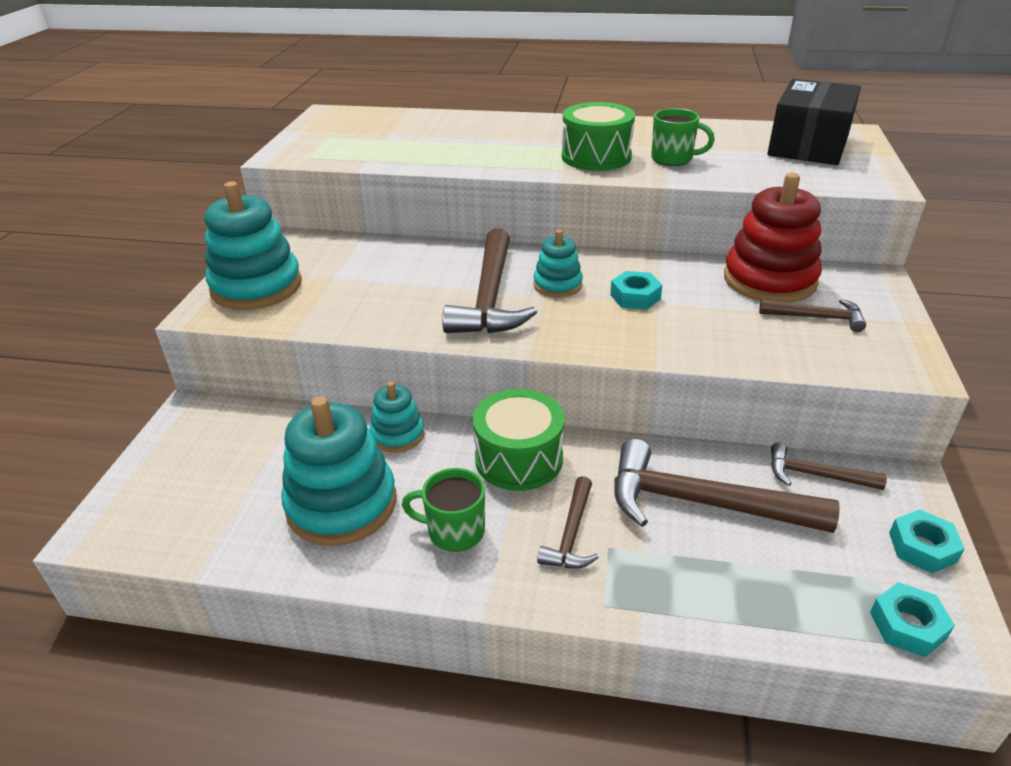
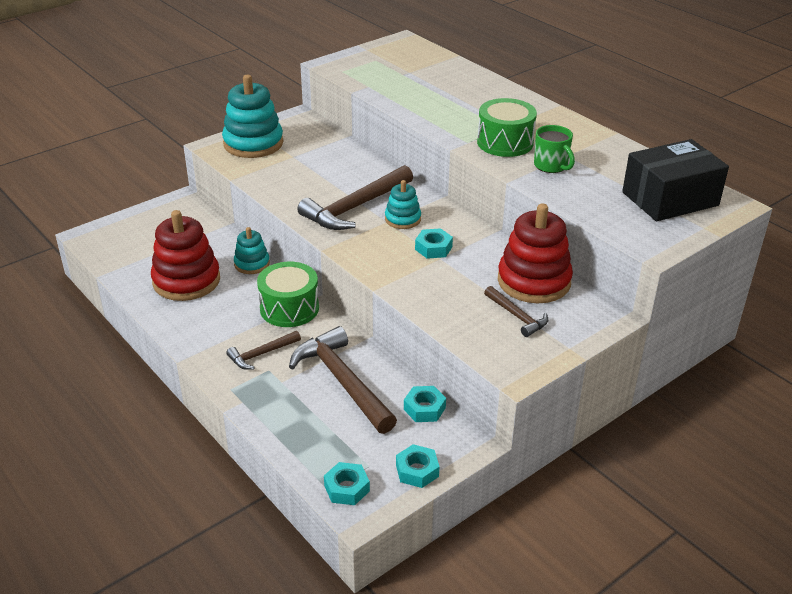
camera: 40 degrees right, 0 degrees up
turquoise stacking toy [281,396,396,546] -> red stacking toy [151,210,220,301]
green mug [402,468,485,552] -> none
brown hammer [771,443,887,490] -> turquoise nut [404,386,446,422]

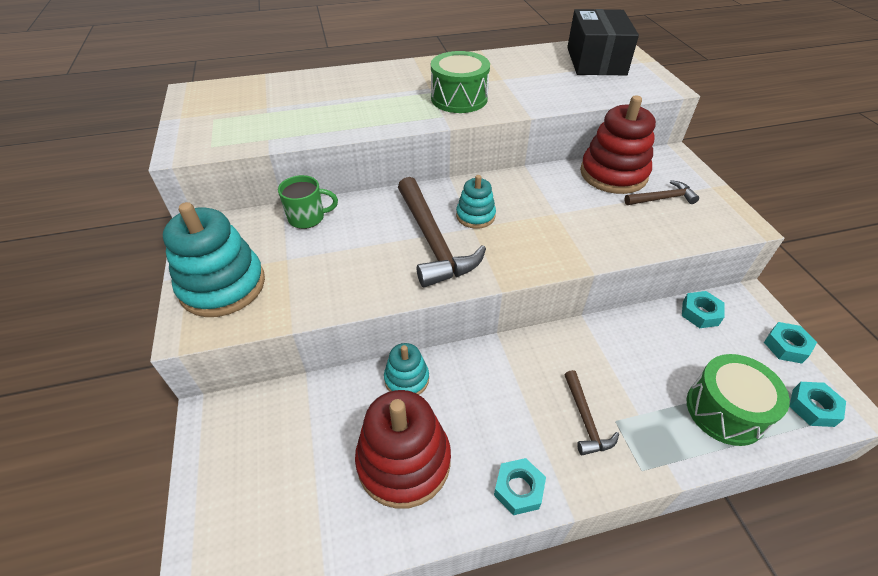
camera: 65 degrees left, 10 degrees up
green drum [257,262,319,327] -> green drum moved to [686,354,790,446]
brown hammer [289,326,397,434] -> none
turquoise nut [415,228,453,259] -> turquoise nut moved to [494,458,546,515]
green mug [534,125,575,173] -> green mug moved to [278,175,338,229]

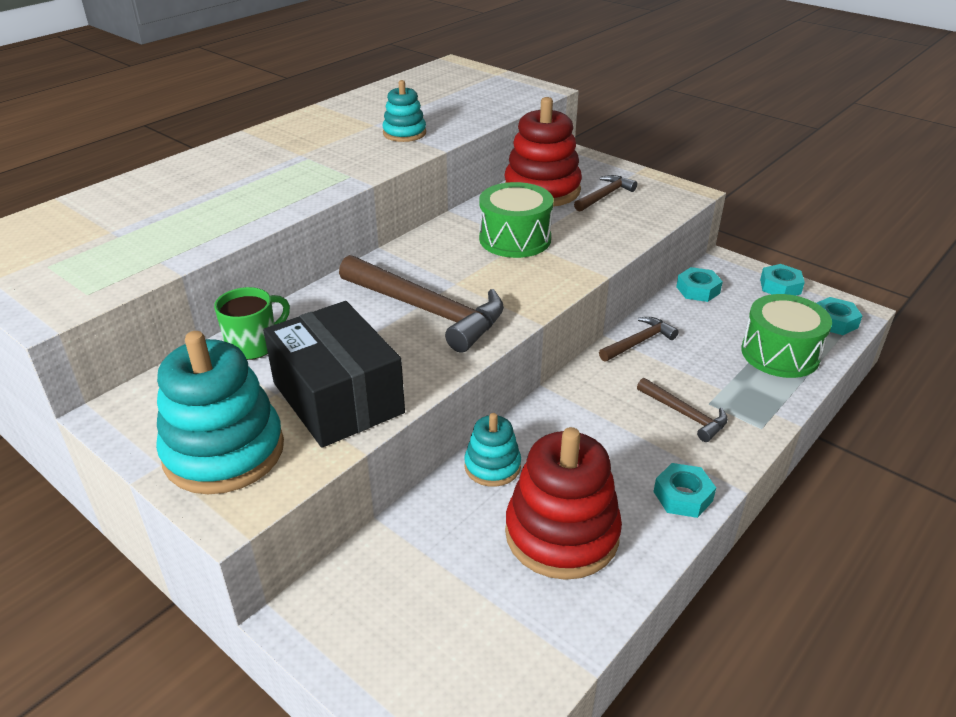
camera: 35 degrees left, 10 degrees down
green drum [431,51,490,113] -> green drum moved to [479,182,553,258]
turquoise stacking toy [456,175,496,229] -> turquoise stacking toy moved to [382,80,426,142]
black box [567,9,639,75] -> black box moved to [263,301,405,448]
none -> brown hammer [599,317,679,362]

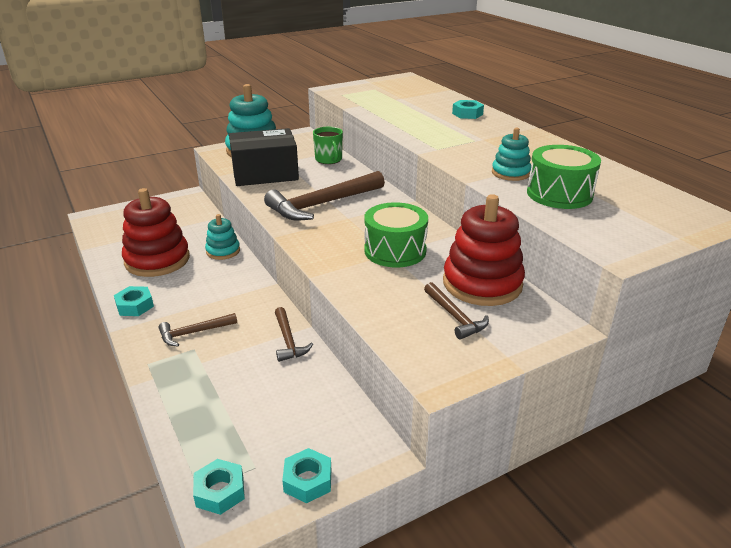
camera: 110 degrees right, 5 degrees down
turquoise nut [676,267,723,302] -> turquoise nut moved to [452,100,484,119]
green drum [741,294,832,378] -> green drum moved to [527,145,601,209]

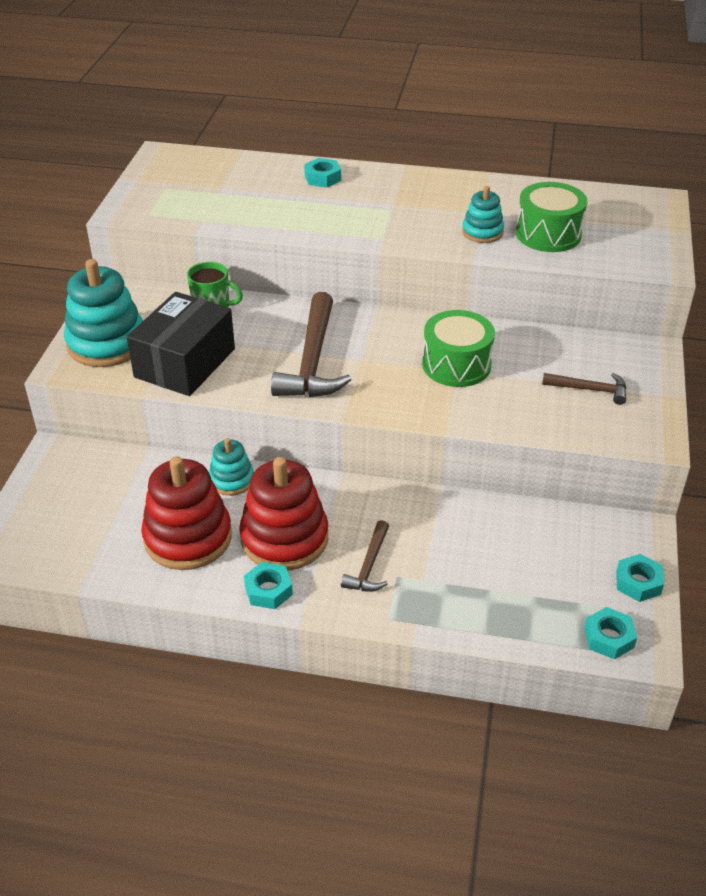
camera: 50 degrees left, 10 degrees up
brown hammer [275,307,313,362] -> none
red stacking toy [443,194,525,306] -> red stacking toy moved to [239,457,328,571]

